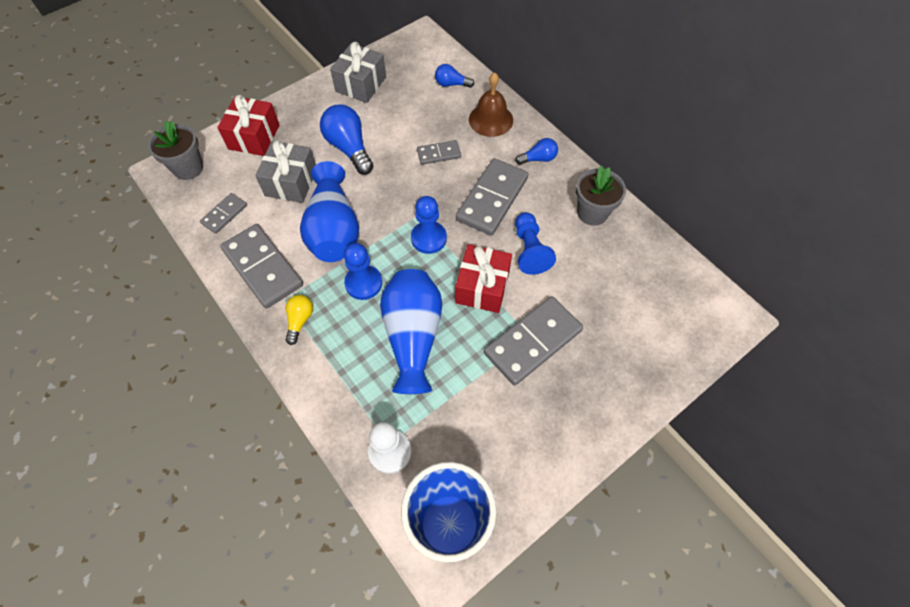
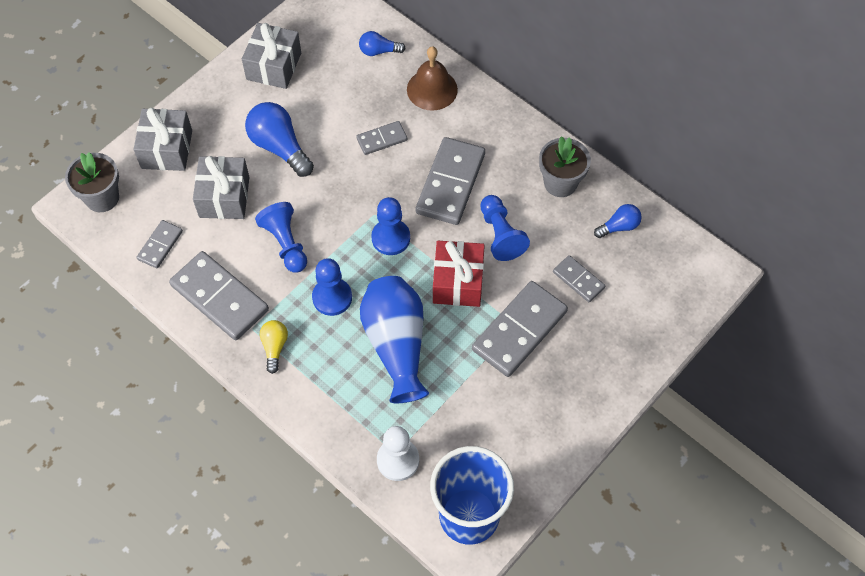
camera: 10 degrees left, 0 degrees up
red gift [217,95,279,156] -> grey gift [134,108,192,171]
blue vase [300,161,359,262] -> blue pawn [255,202,307,272]
blue light bulb [515,138,558,165] -> blue light bulb moved to [594,204,642,238]
none -> grey domino [553,255,605,302]

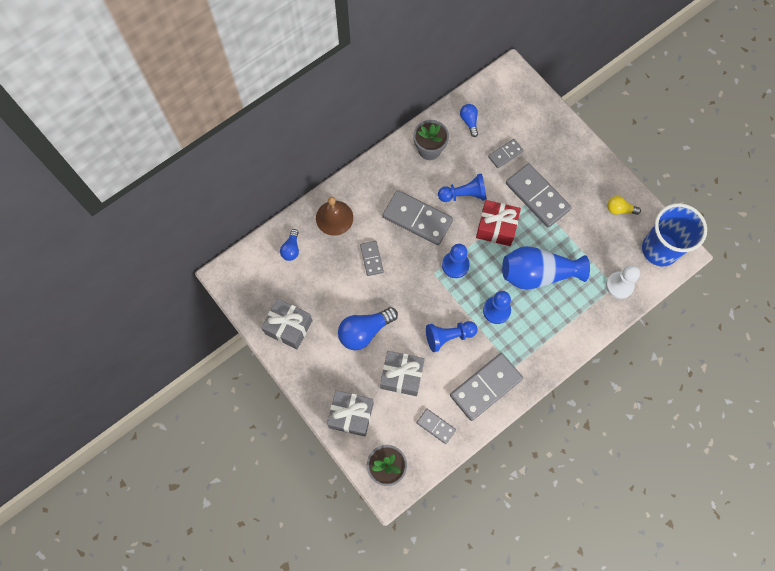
camera: 80 degrees left, 10 degrees up
yellow light bulb [260,320,288,374] -> yellow light bulb moved to [607,196,641,215]

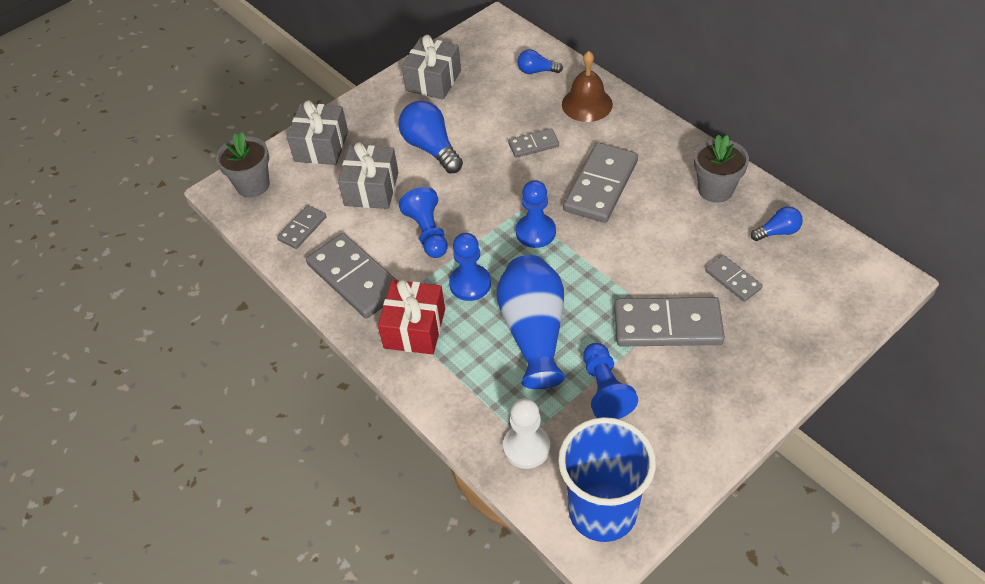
camera: 90 degrees right, 20 degrees down
blue pawn [438,173,487,202] -> blue pawn moved to [583,343,638,419]
red gift [476,200,521,246] -> red gift moved to [378,279,445,355]
grey domino [506,163,572,228] -> grey domino turned 45 degrees clockwise [614,297,725,346]
yellow light bulb [607,196,641,215] -> none

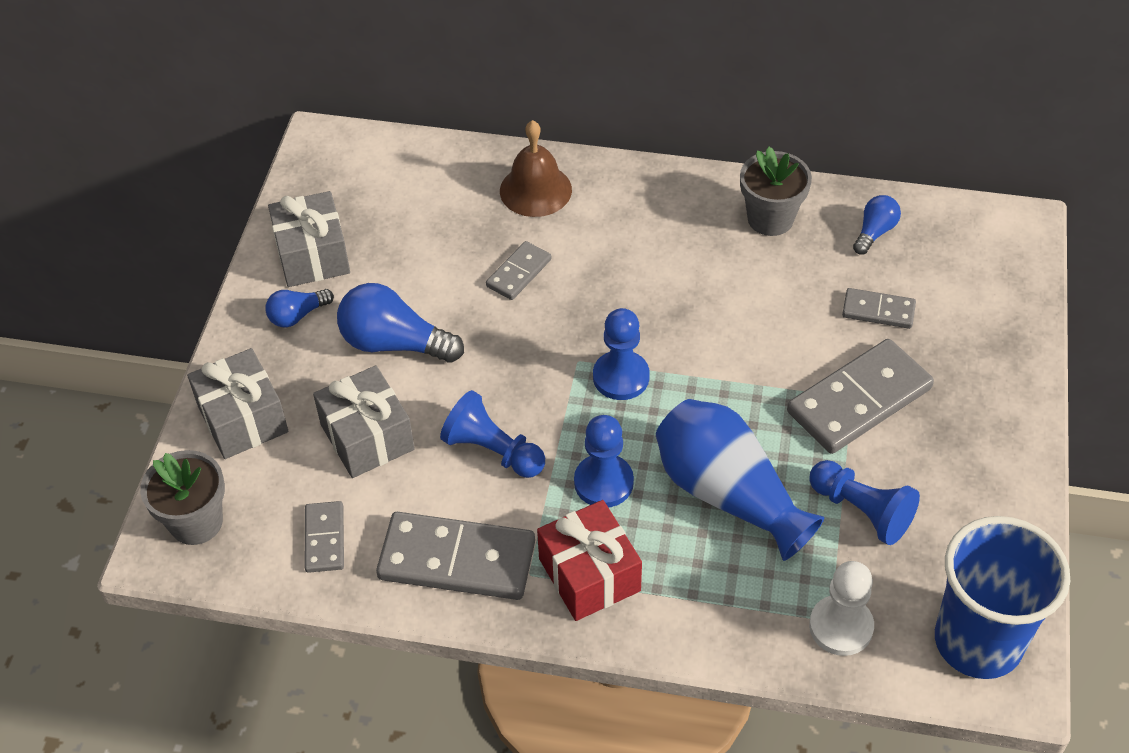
camera: 40 degrees left, 0 degrees up
blue light bulb [517,49,563,74] -> blue light bulb moved to [266,289,334,328]
grey domino [563,143,638,223] -> none

